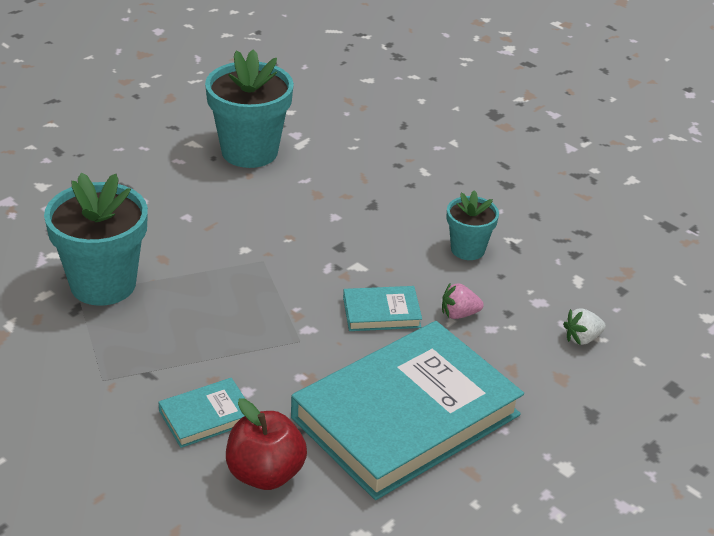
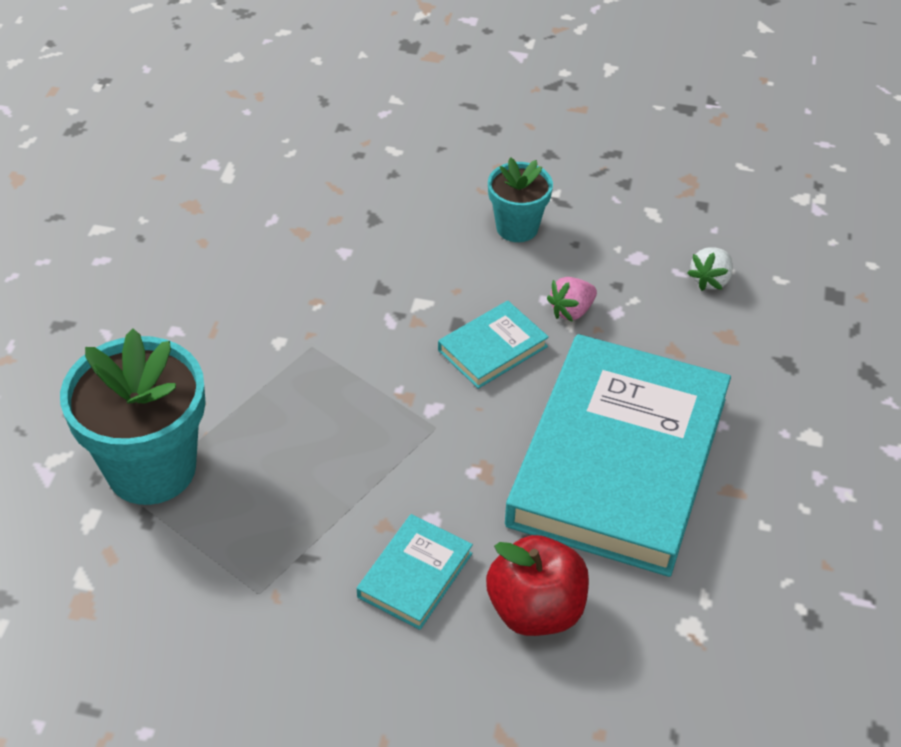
camera: 30 degrees left, 10 degrees up
turquoise flower pot [205,49,294,168] -> none

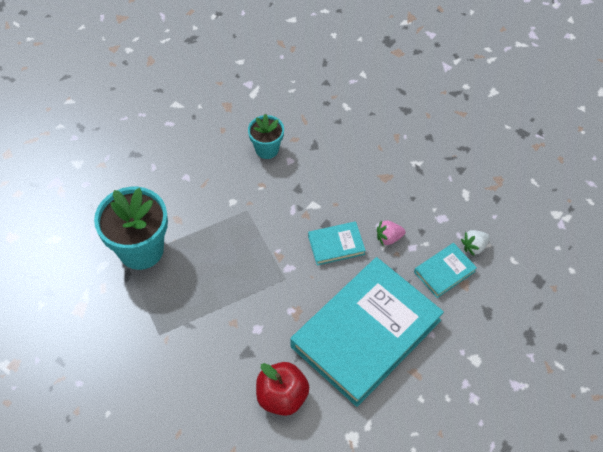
camera: 25 degrees right, 10 degrees up
turquoise book [357,514,473,630] -> turquoise book moved to [414,243,477,298]
turquoise flower pot [488,157,553,242] -> turquoise flower pot moved to [248,114,284,159]

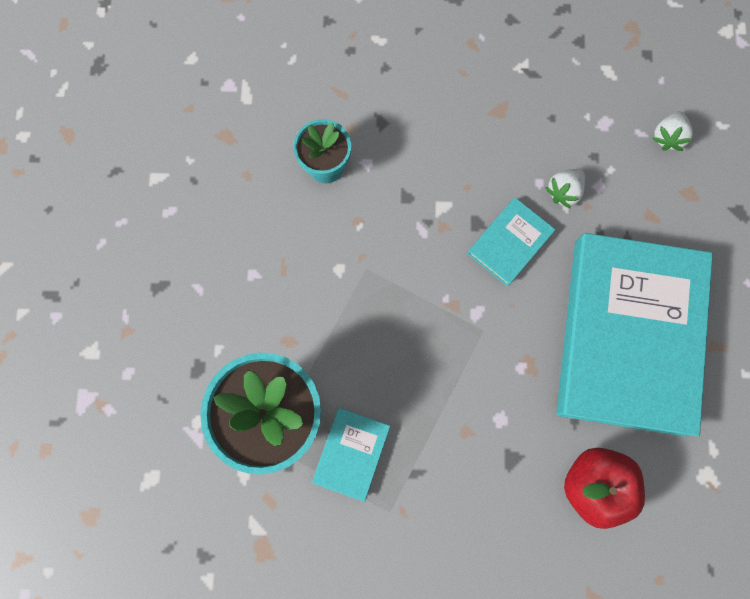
camera: 35 degrees left, 20 degrees up
pink strawberry [377,220,406,245] -> white strawberry [545,169,585,209]
turquoise book [414,243,477,298] -> turquoise book moved to [312,408,390,502]

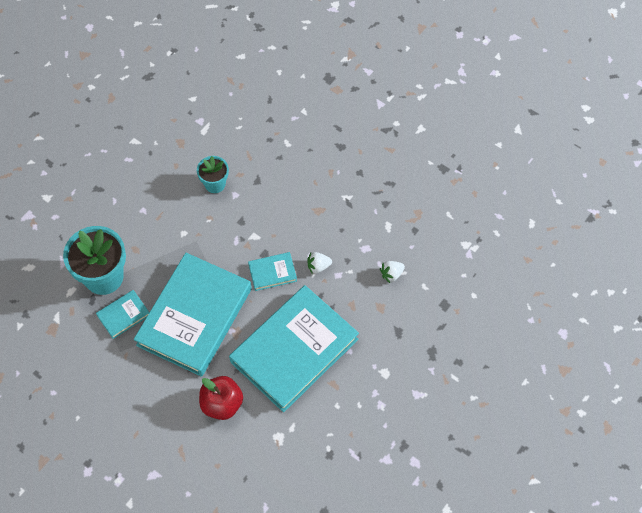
camera: 35 degrees right, 15 degrees down
none -> turquoise book [134,253,252,377]

